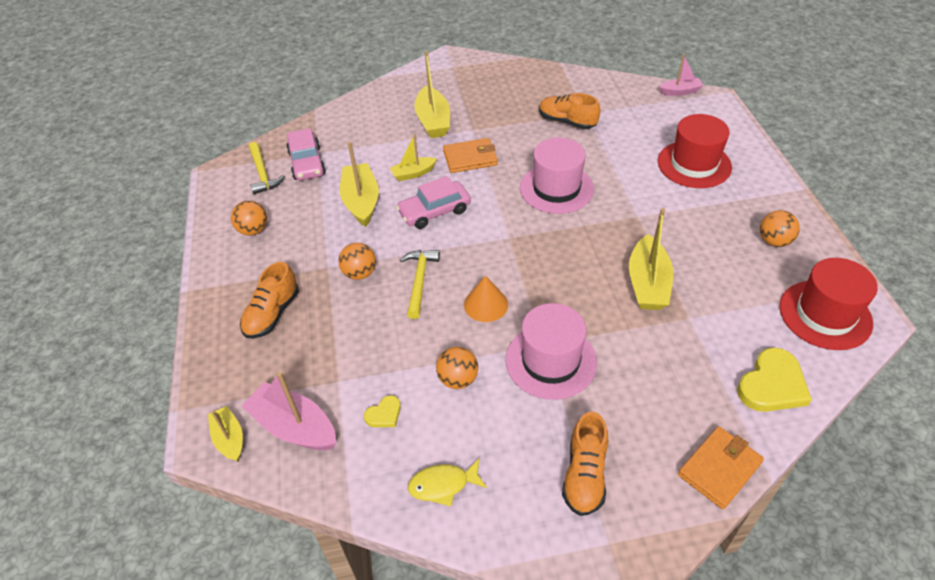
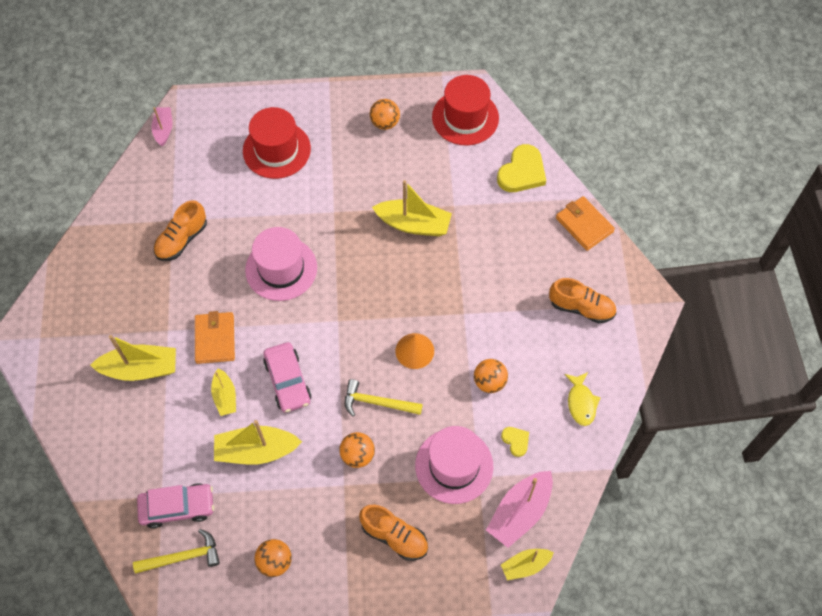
camera: 85 degrees left, 15 degrees up
pink hat [506,303,597,400] -> pink hat moved to [415,426,493,504]
yellow heart [737,347,812,412] -> yellow heart turned 75 degrees clockwise [497,144,546,192]

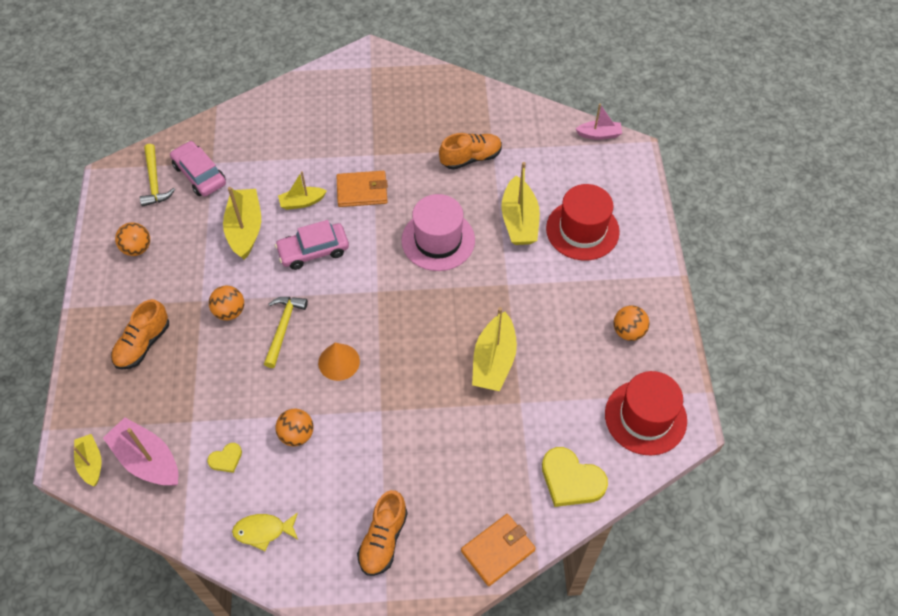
camera: 90 degrees right, 5 degrees down
yellow boat [90,335,176,381] -> yellow boat moved to [501,162,540,245]
pink car [137,483,214,529] -> pink car turned 150 degrees clockwise [170,141,226,197]
orange shoe [154,200,207,261] -> orange shoe turned 120 degrees clockwise [439,133,502,170]
pink hat [415,426,493,504] -> none

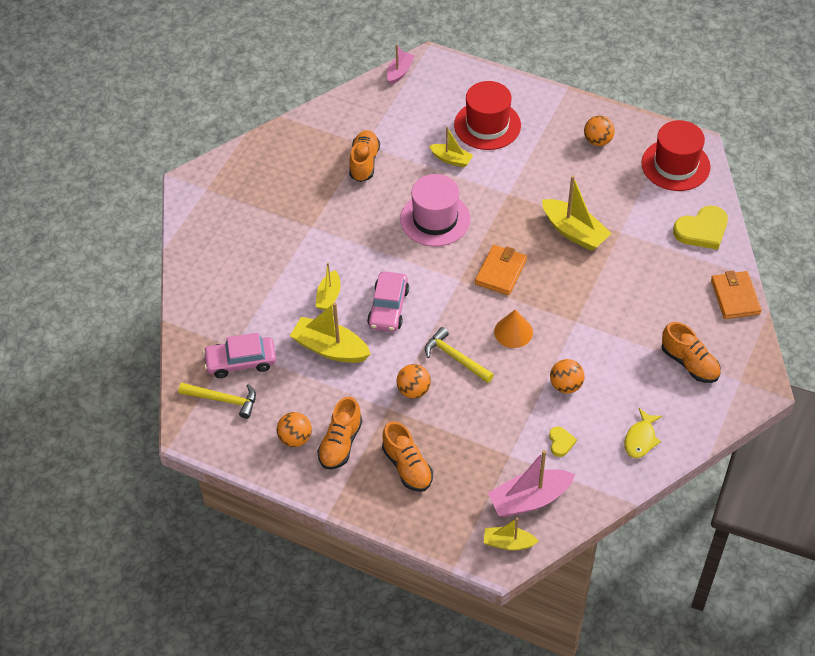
camera: 60 degrees left, 5 degrees down
orange wallet [336,171,388,207] -> orange wallet moved to [475,245,527,295]
yellow boat [501,162,540,245] -> yellow boat [429,127,473,168], size x0.60
none -> orange shoe [317,397,362,469]

